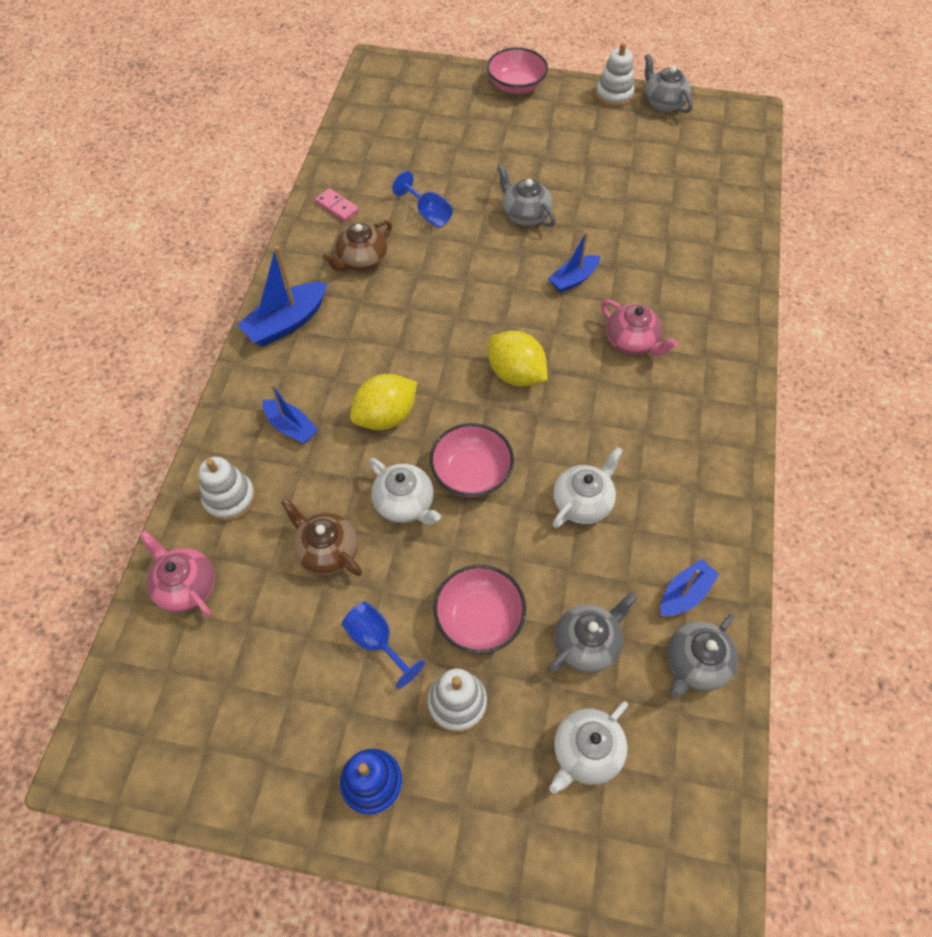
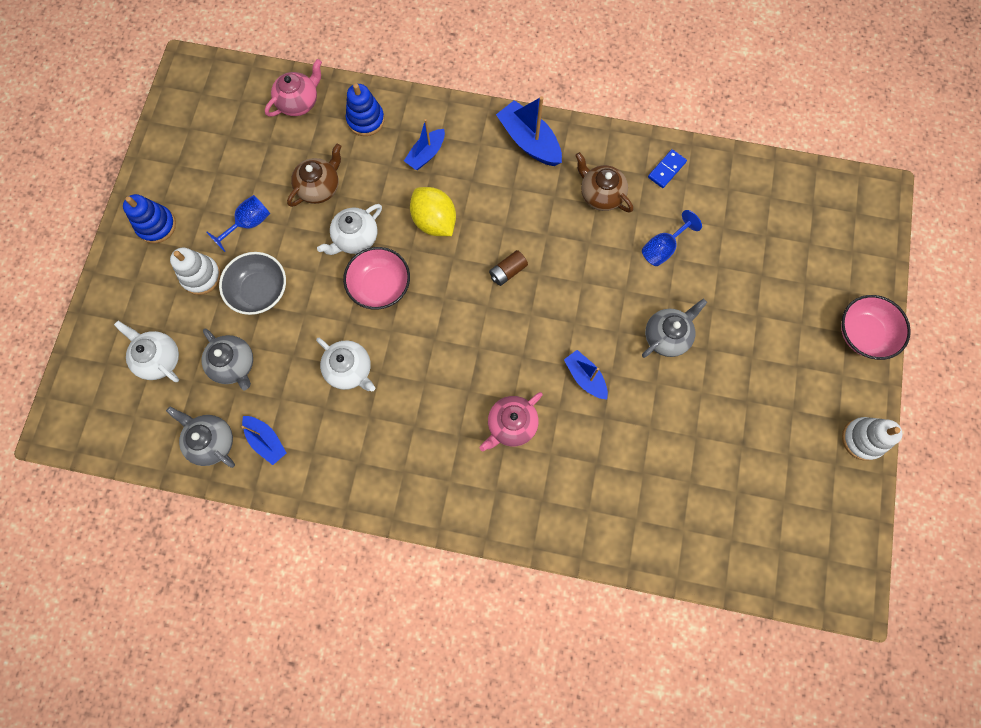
camera: 90 degrees right, 15 degrees up
white stacking toy [199,457,255,521] -> blue stacking toy [346,83,385,136]
pink domino [315,188,359,222] -> blue domino [648,149,687,188]
pink bowl [433,565,526,654] -> grey bowl [219,252,286,315]
yellow lemon [488,331,547,386] -> none
grey teapot [644,54,693,113] -> none
none -> brown battery [489,250,528,286]

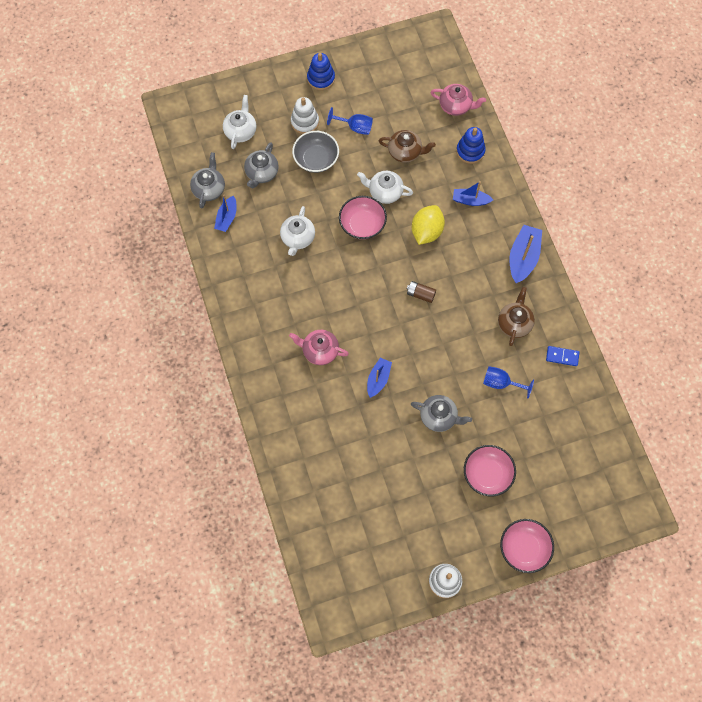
camera: 60 degrees right, 5 degrees down
none -> pink bowl [464,445,516,496]

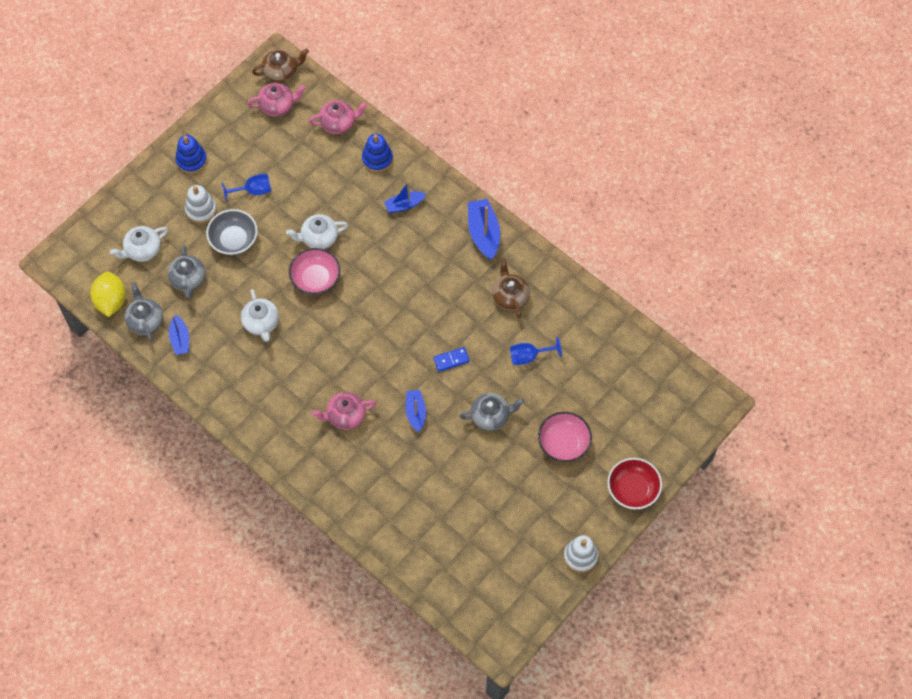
camera: 30 degrees left, 5 degrees down
white teapot [223,95,256,149] -> white teapot turned 105 degrees counterclockwise [110,226,168,262]
brown teapot [379,130,436,163] -> brown teapot moved to [252,48,309,83]
brown battery [407,281,436,303] -> none
yellow lemon [412,205,445,245] -> yellow lemon moved to [90,271,126,317]
pink bowl [500,519,554,573] -> red bowl [607,458,662,509]
blue domino [546,346,579,366] -> blue domino moved to [433,347,470,372]
none -> pink teapot [247,83,306,116]

